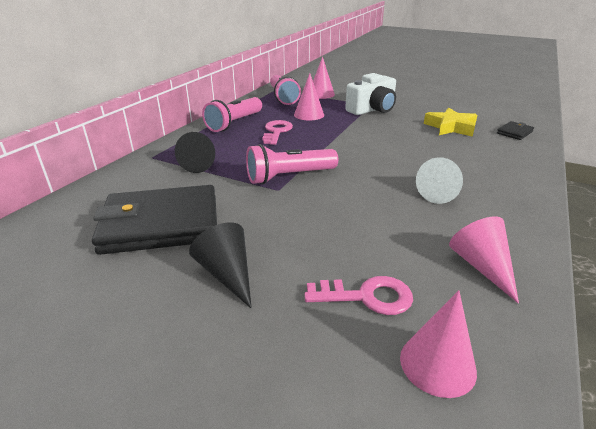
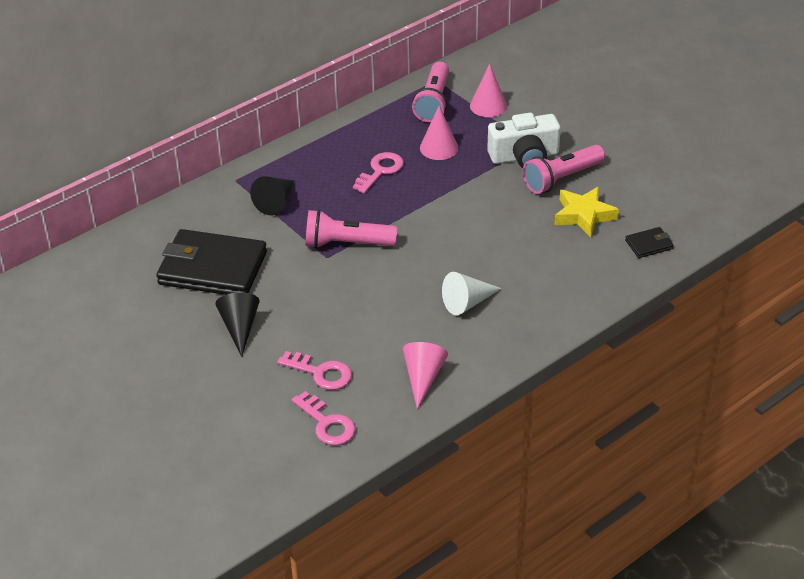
camera: 25 degrees right, 10 degrees up
pink flashlight [202,97,262,132] -> pink flashlight moved to [523,145,605,194]
pink cone [400,290,477,398] -> pink key [292,391,356,445]

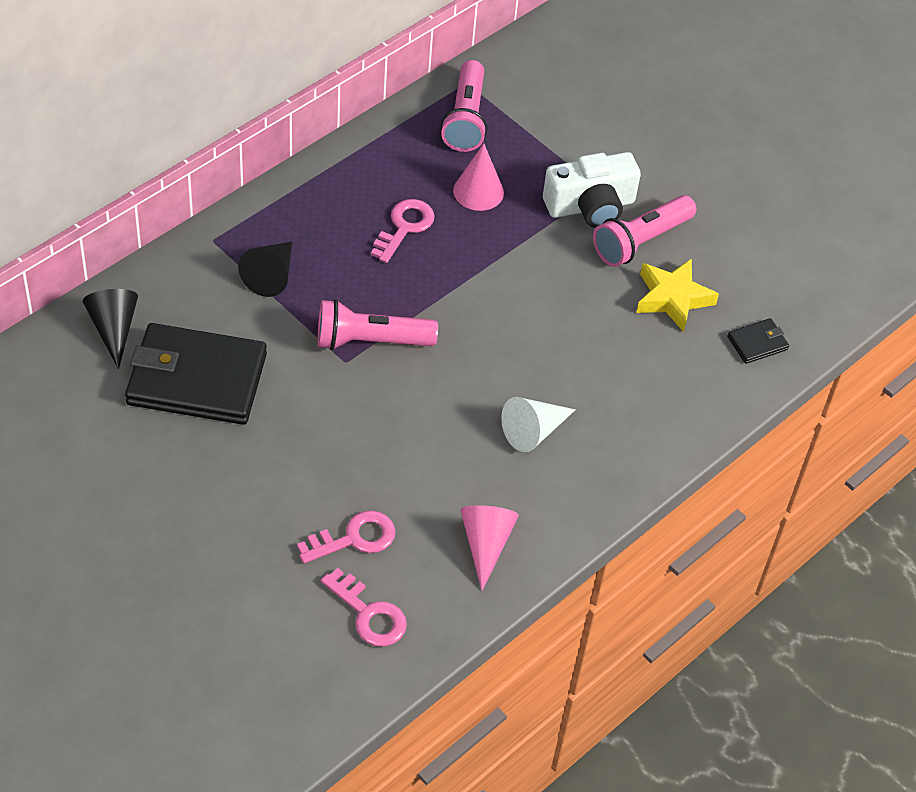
camera: 10 degrees left, 10 degrees up
black cone [215,292,260,357] -> black cone moved to [83,289,138,369]
pink key [277,351,352,390] -> pink key turned 45 degrees counterclockwise [297,510,395,564]
pink cone [470,64,507,117] -> none

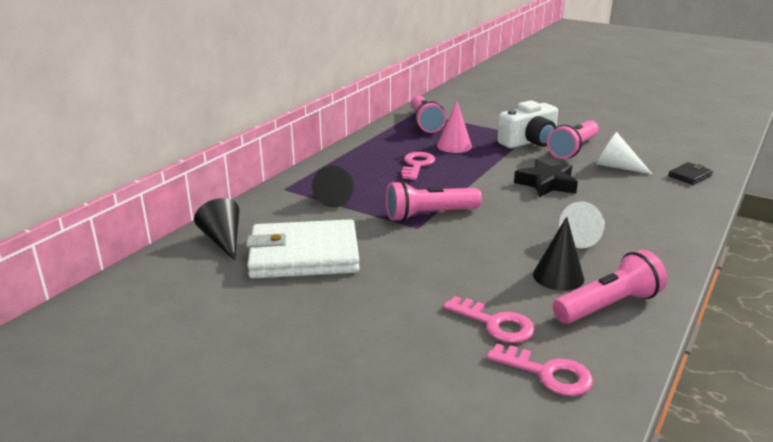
camera: 10 degrees left, 25 degrees down
black wallet [125,323,267,425] -> white wallet [246,219,360,278]
pink key [297,510,395,564] -> pink key turned 75 degrees clockwise [443,296,535,343]
pink cone [460,505,519,591] -> pink flashlight [553,250,667,324]
yellow star [636,258,719,332] -> white cone [596,132,653,175]
none -> black star [514,159,578,197]
none -> black cone [533,217,584,291]

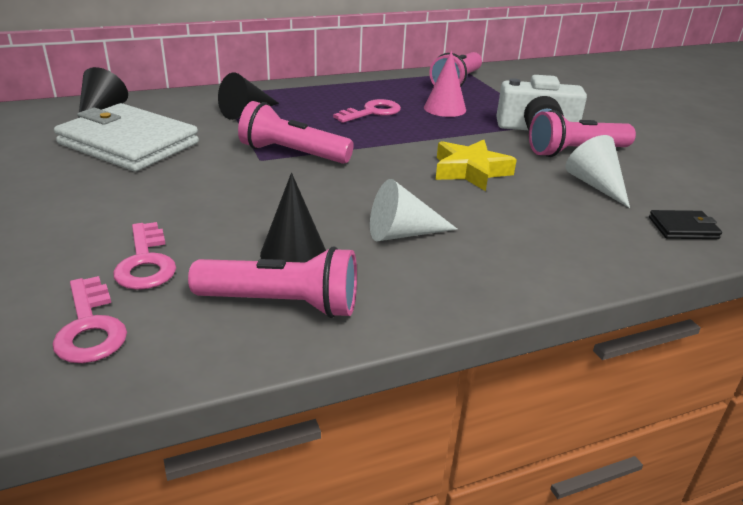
camera: 35 degrees right, 5 degrees up
black star [514,159,578,197] -> yellow star [436,140,517,191]

